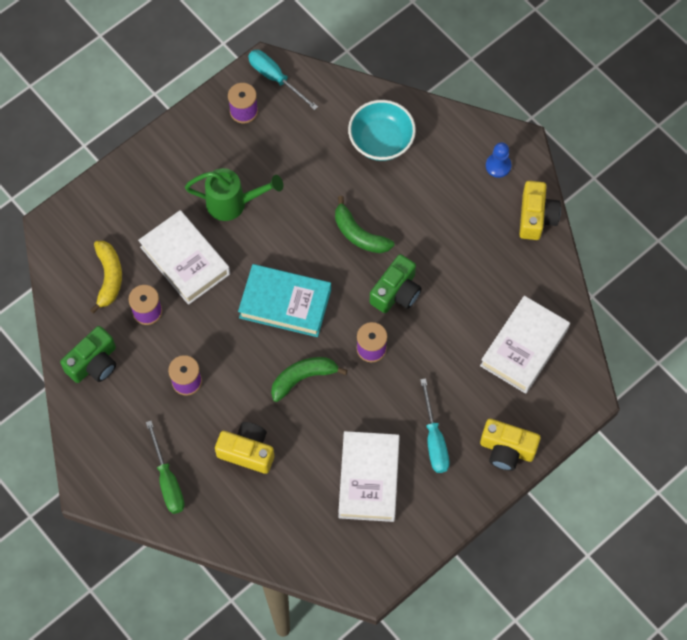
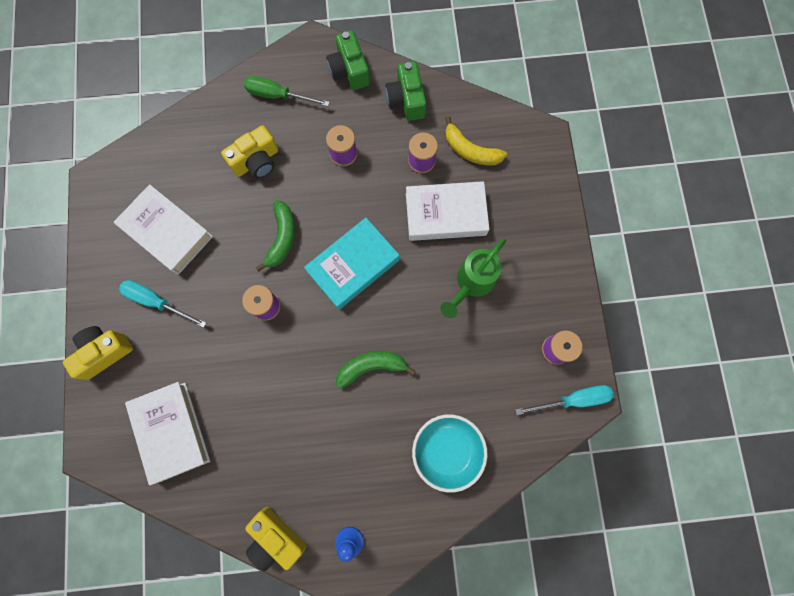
camera: 125 degrees right, 10 degrees up
green camera [370,254,422,313] -> green camera moved to [326,30,370,90]

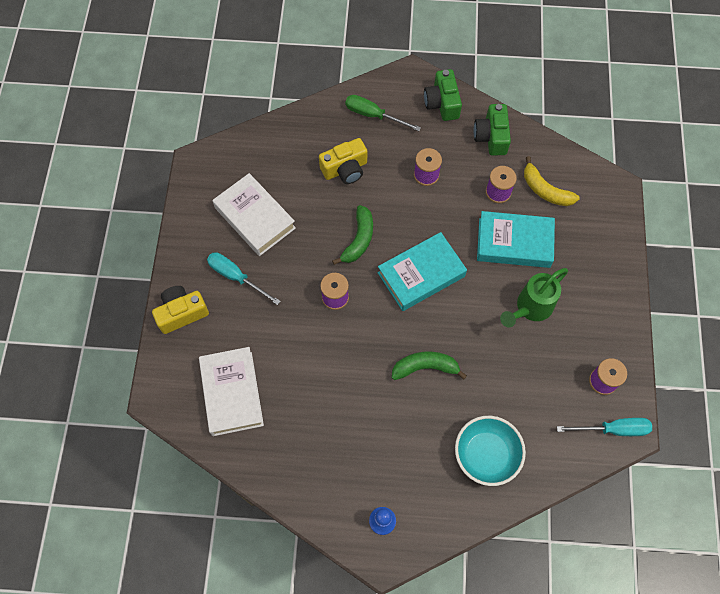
camera: 10 degrees right, 10 degrees down
yellow camera [245,507,307,571] -> none
white book [406,181,489,241] -> turquoise book [477,211,555,268]

